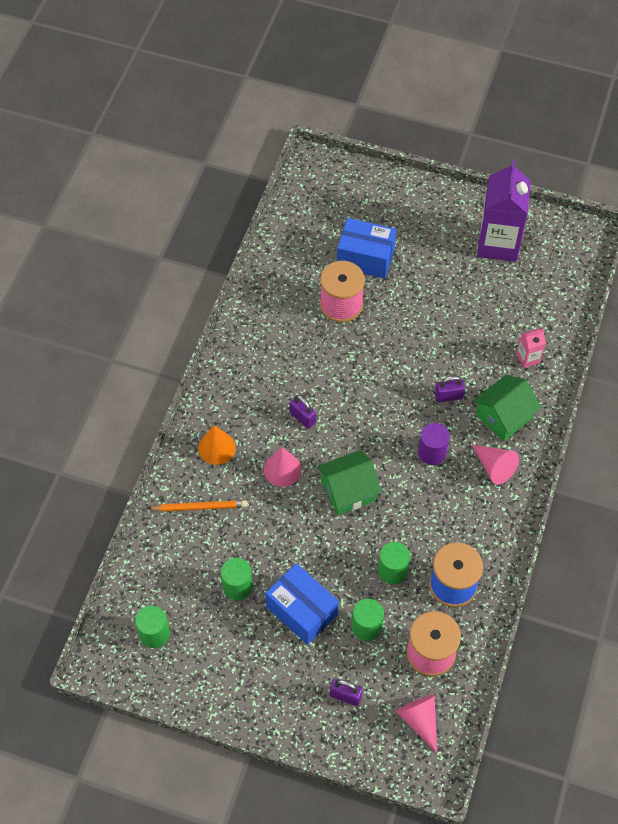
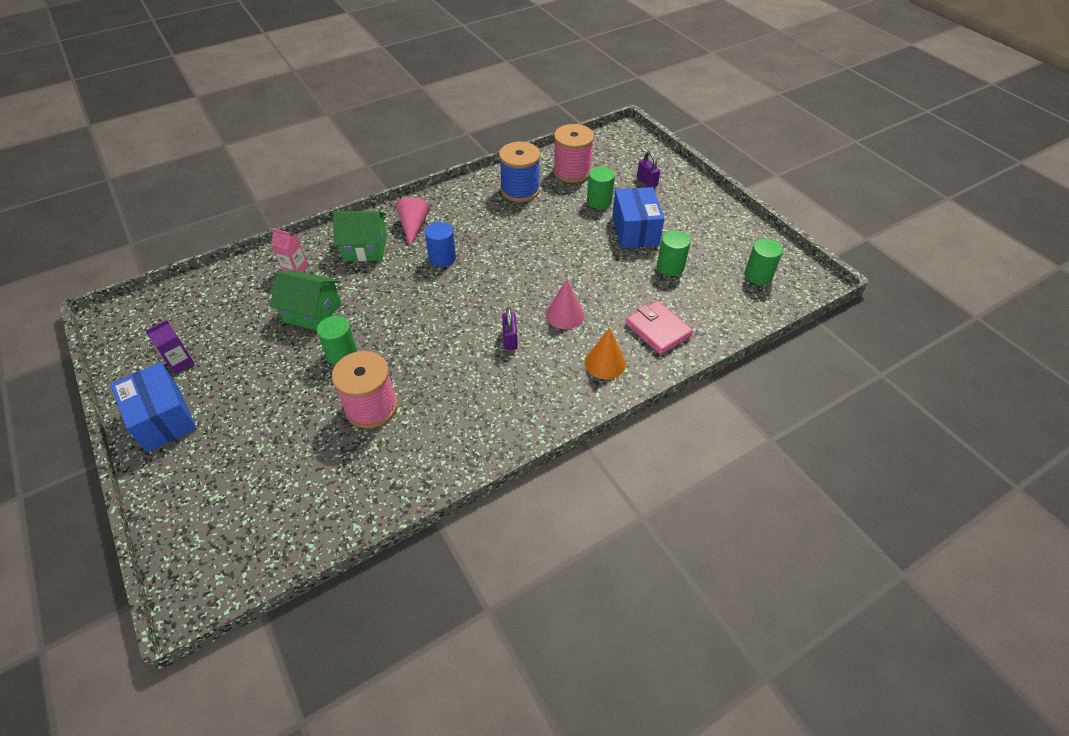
camera: 140 degrees left, 10 degrees down
orange pencil [147,500,247,512] -> pink wallet [626,300,693,355]
green house [317,450,382,515] -> green house moved to [270,271,341,330]
blue box [337,218,396,279] -> blue box moved to [110,362,197,452]
green cylinder [378,542,410,584] -> green cylinder moved to [317,316,357,365]
pink cone [396,695,437,753] -> none
purple cylinder [418,423,450,465] -> blue cylinder [425,222,456,267]
purple padlock [435,376,465,403] -> none
purple carton [477,160,531,262] -> purple carton [145,320,195,374], size x0.44

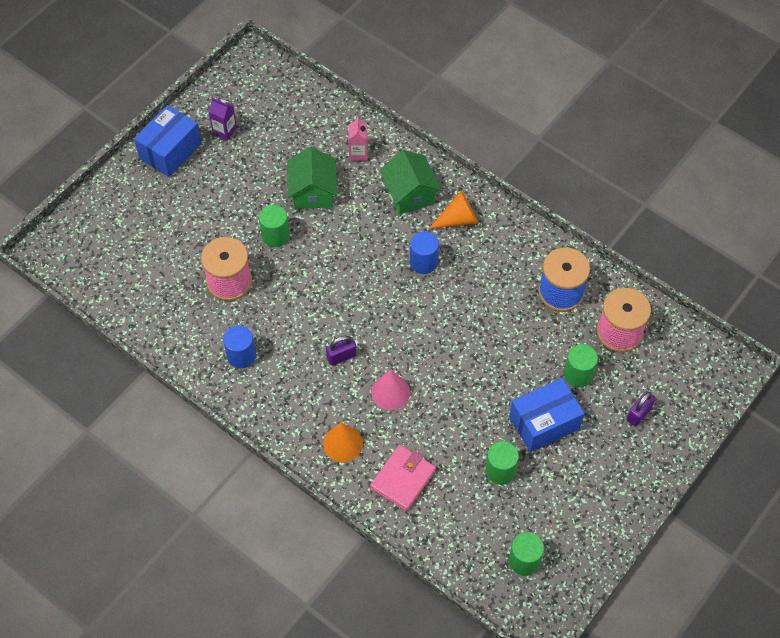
camera: 70 degrees right, 10 degrees up
pink cone [395,198,430,246] -> orange cone [428,191,478,229]
none -> blue cylinder [223,325,256,368]

